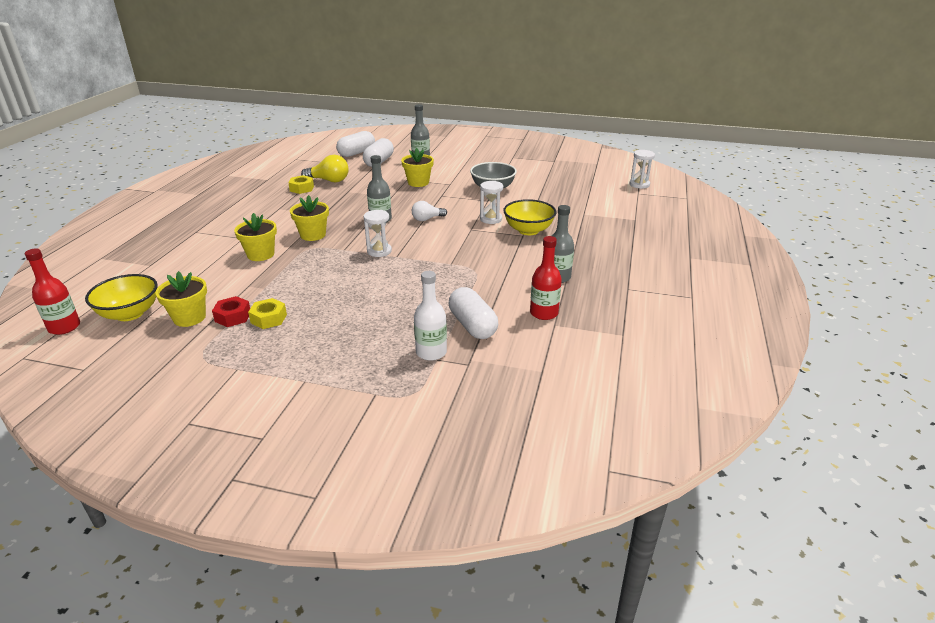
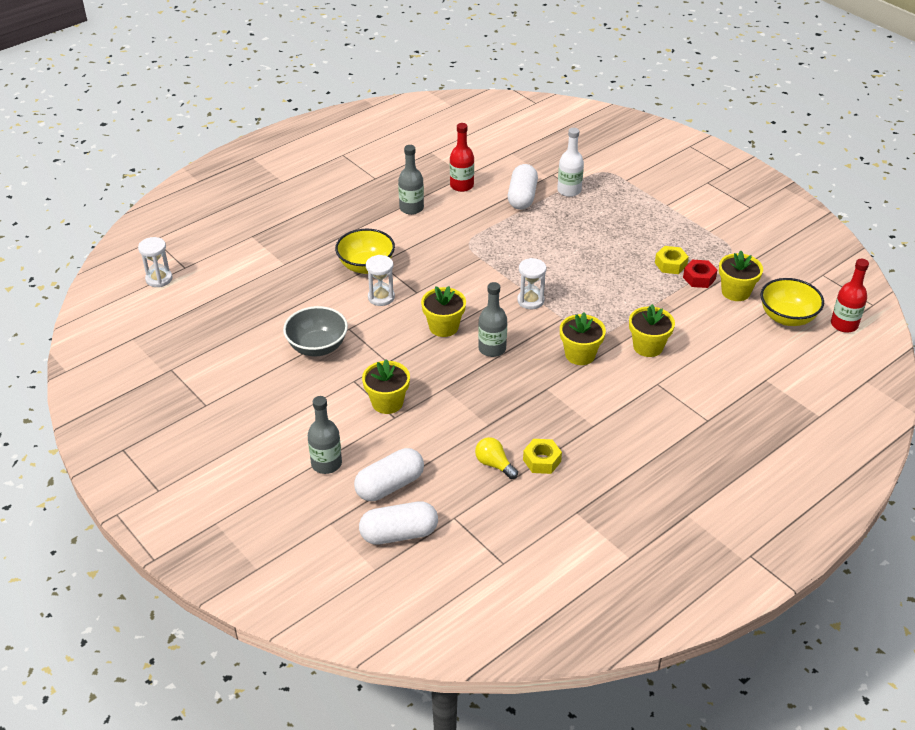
camera: 145 degrees left, 10 degrees up
yellow light bulb [301,155,349,182] -> yellow light bulb [475,437,518,479], size x0.67
white light bulb [412,201,447,221] -> yellow flower pot [421,286,466,337]

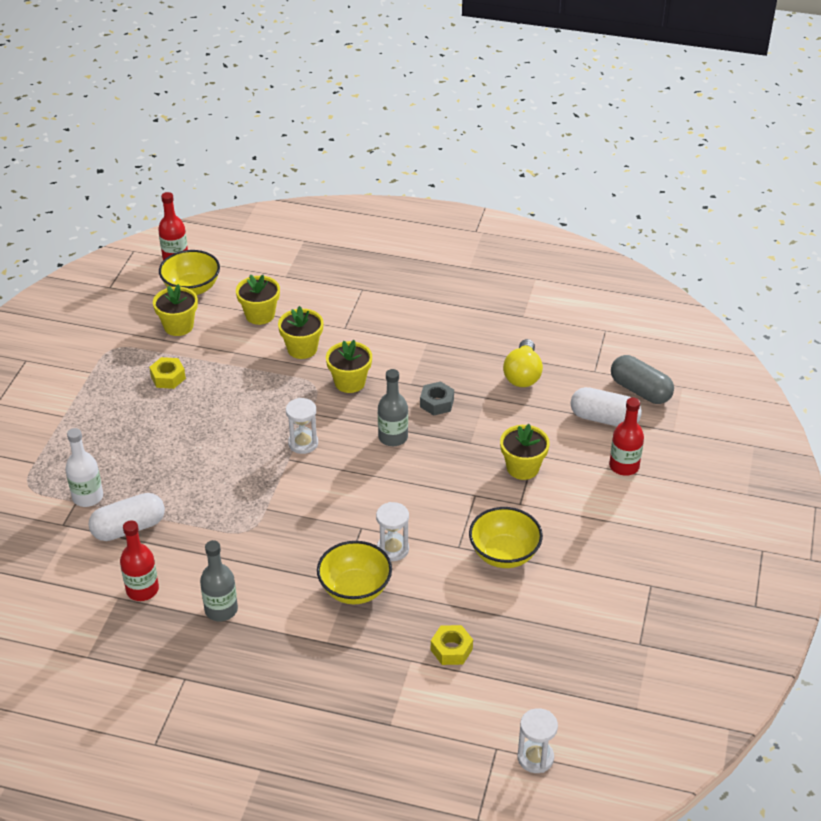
camera: 125 degrees left, 0 degrees up
grey bowl [283,306,348,356] -> yellow bowl [469,507,543,568]
grey bottle [308,396,342,474] -> red bottle [609,398,644,476]
white capsule [359,501,438,545] -> grey capsule [611,355,674,404]
yellow flower pot [421,286,466,337] -> yellow flower pot moved to [236,274,280,325]
yellow light bulb [475,437,518,479] -> yellow light bulb [503,339,543,387], size x1.50
yellow nut [523,439,562,474] -> yellow nut moved to [431,625,473,665]
red nut [683,260,717,288] -> none
none -> grey nut [420,381,454,415]

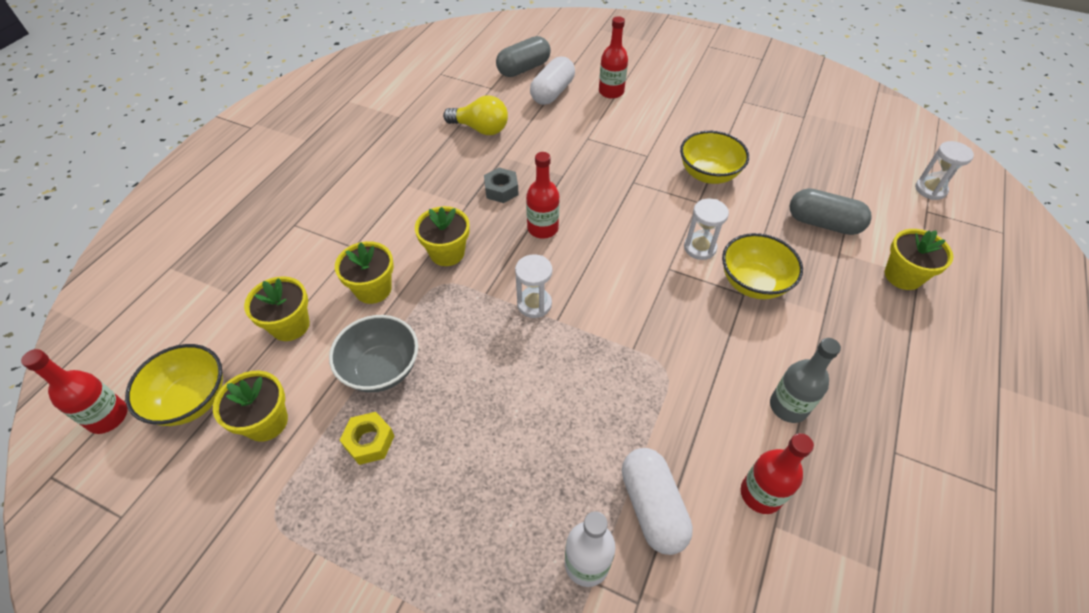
camera: 80 degrees left, 10 degrees up
grey bottle [378,369,408,446] -> red bottle [526,152,560,239]
yellow nut [431,625,473,665] -> grey capsule [789,188,872,235]
yellow flower pot [500,424,550,480] -> yellow flower pot moved to [885,229,954,290]
none -> grey bowl [329,315,418,392]

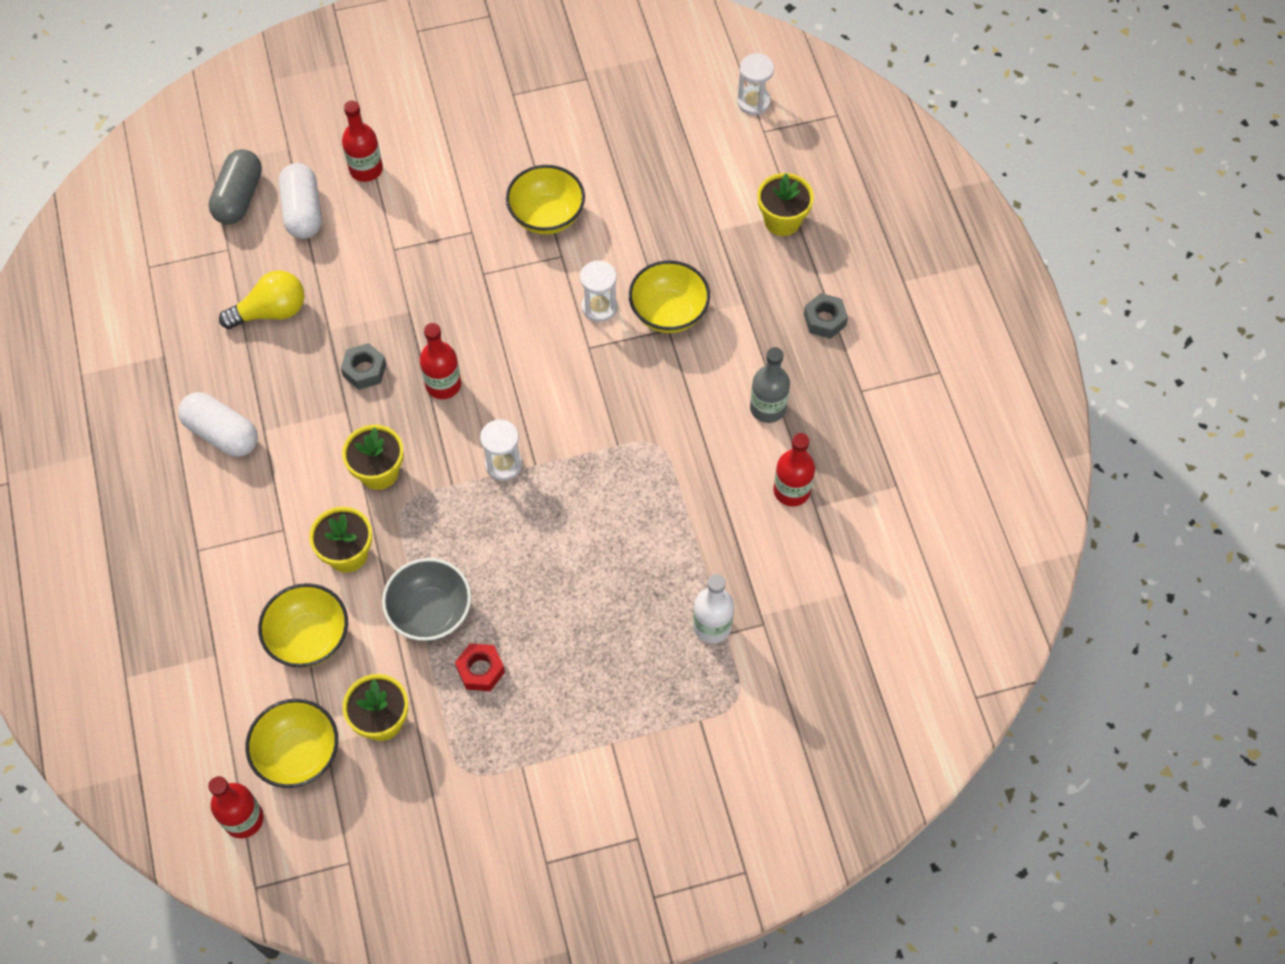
camera: 40 degrees left, 10 degrees up
yellow flower pot [244,276,310,341] -> yellow bowl [258,583,348,667]
yellow nut [340,412,394,465] -> red nut [455,643,505,691]
white capsule [622,448,693,555] -> white capsule moved to [178,392,258,457]
grey capsule [789,188,872,235] -> none
none -> grey nut [804,293,848,339]

